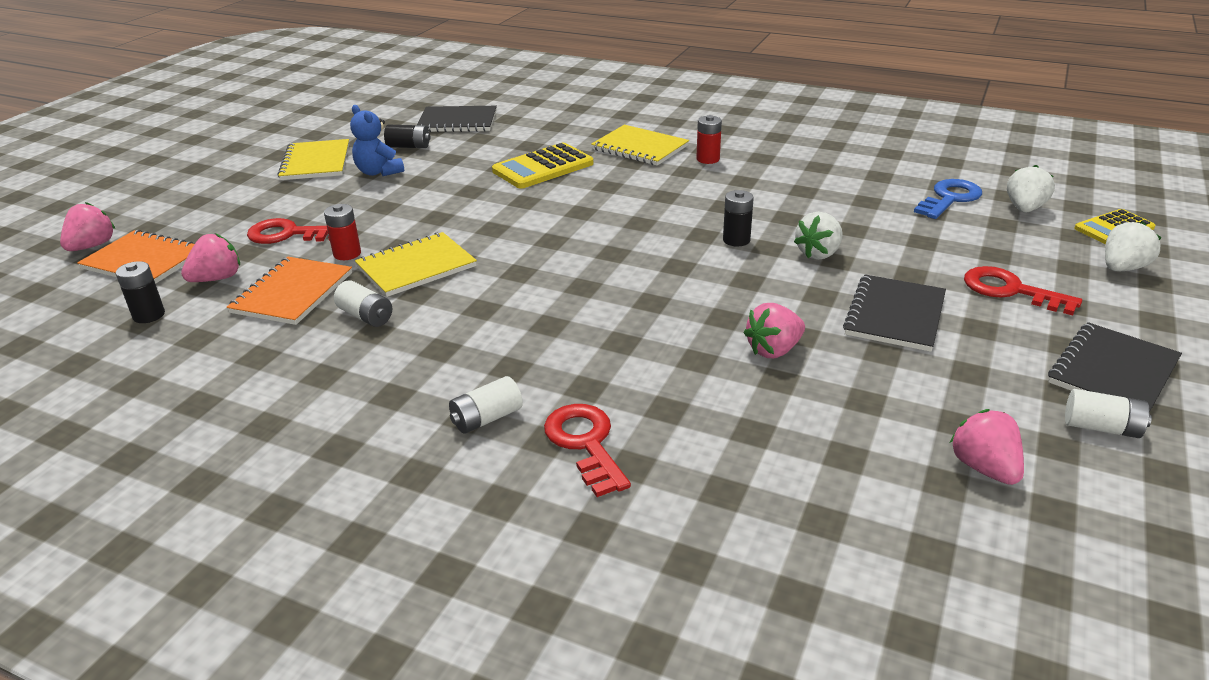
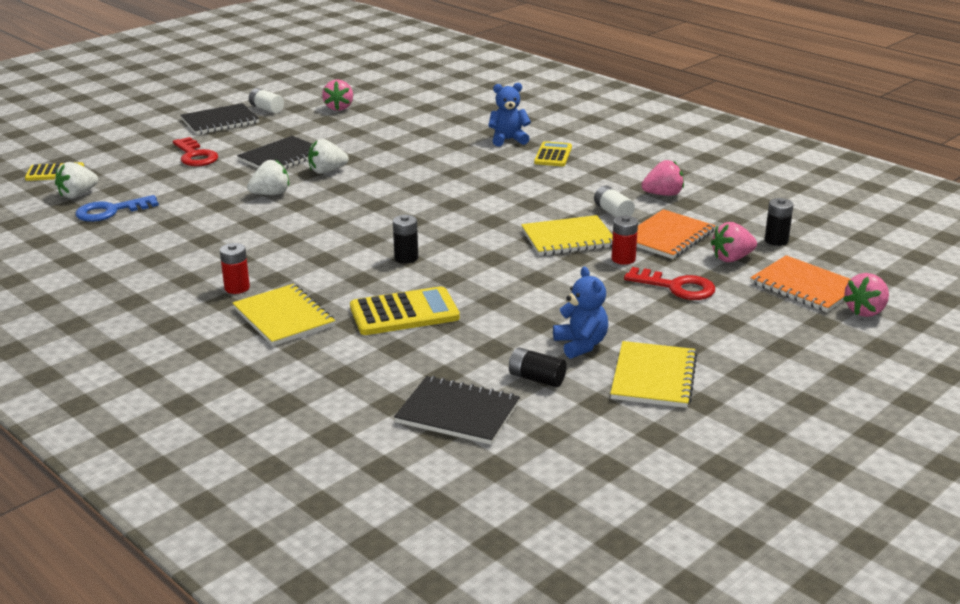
camera: 160 degrees left, 5 degrees down
white battery [449,376,523,434] -> yellow calculator [534,141,572,166]
red key [544,404,631,497] -> blue teddy bear [488,83,531,146]
black battery [723,190,754,246] -> black battery moved to [393,215,418,264]
pink strawberry [744,303,805,358] -> pink strawberry moved to [641,160,684,196]
white strawberry [1105,221,1162,271] -> white strawberry moved to [308,139,349,174]

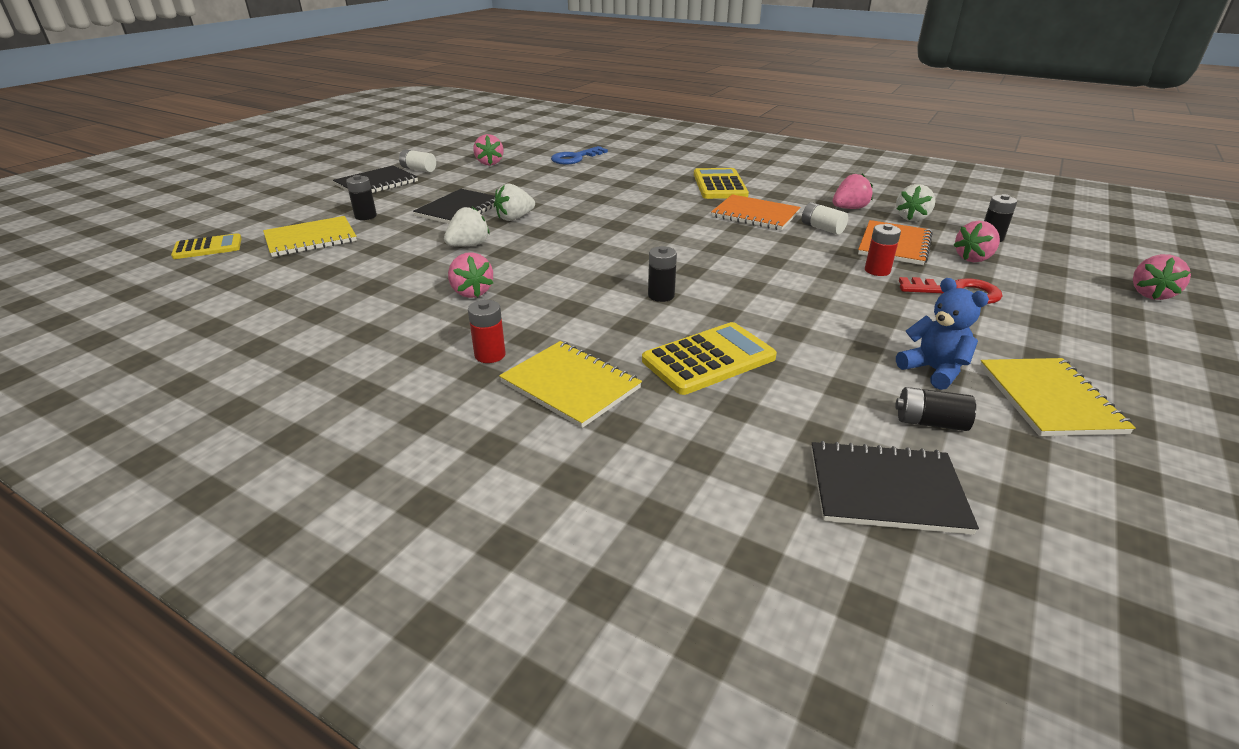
camera: 15 degrees left, 5 degrees up
white strawberry [55,162,98,198] -> white strawberry moved to [896,184,935,221]
blue key [75,195,159,222] -> blue key moved to [551,146,608,165]
red key [173,137,218,166] -> black battery [346,175,377,220]
blue teddy bear [488,83,531,146] -> none
yellow notebook [521,215,613,256] -> yellow notebook moved to [263,216,357,257]
yellow calculator [534,141,572,166] -> yellow calculator [694,168,749,199], size x1.52
orange notebook [750,255,850,312] -> orange notebook moved to [711,194,800,230]
none -> pink strawberry [448,252,493,298]

